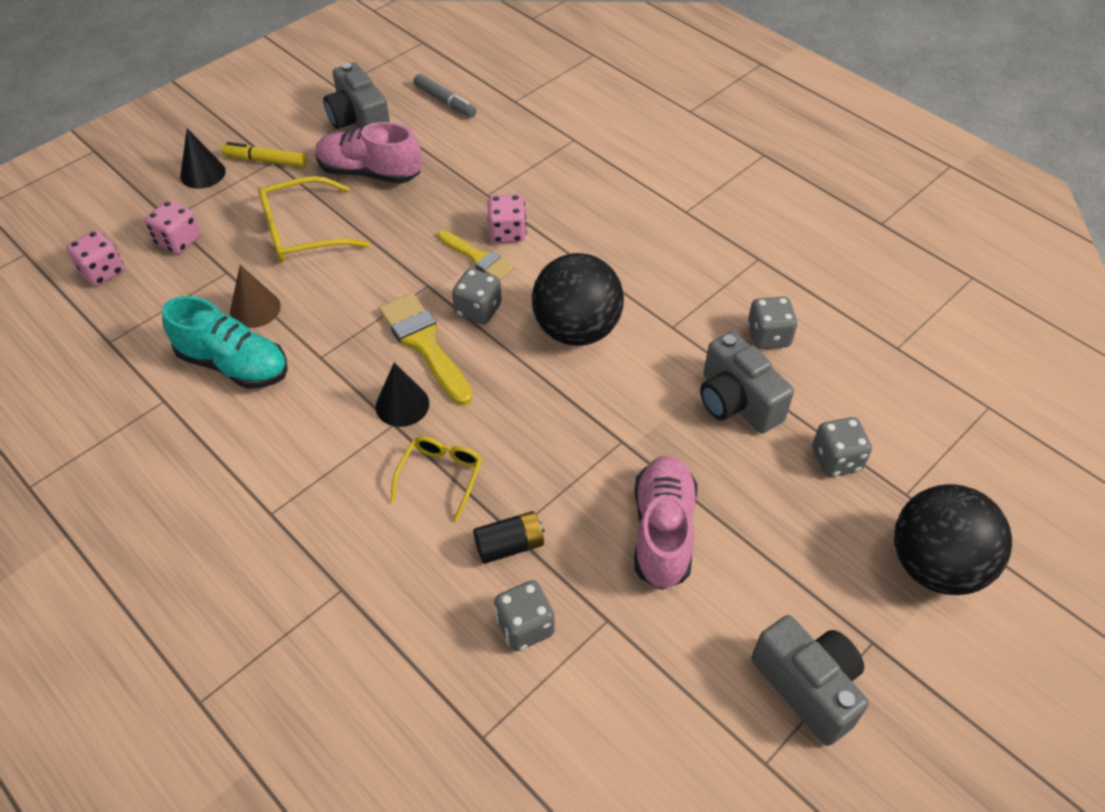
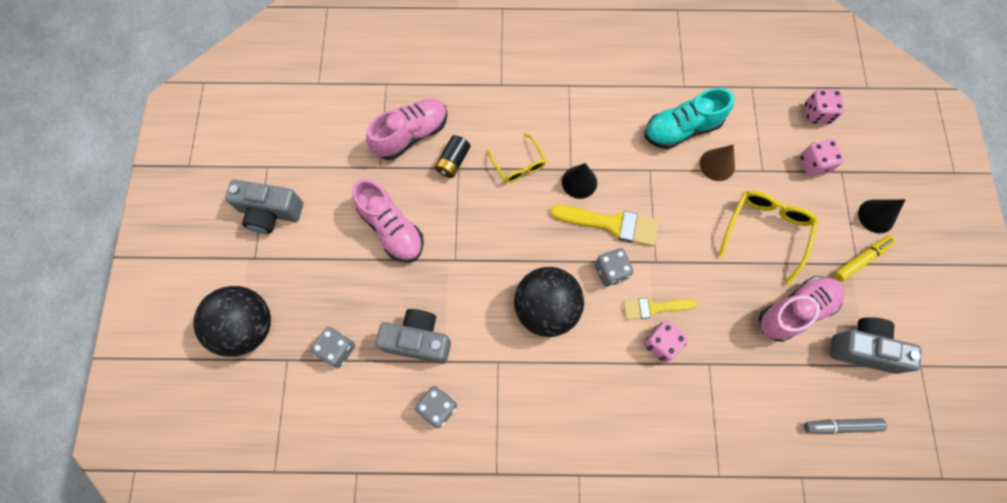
camera: 135 degrees right, 20 degrees up
grey dice [494,580,555,651] -> pink shoe [366,98,448,160]

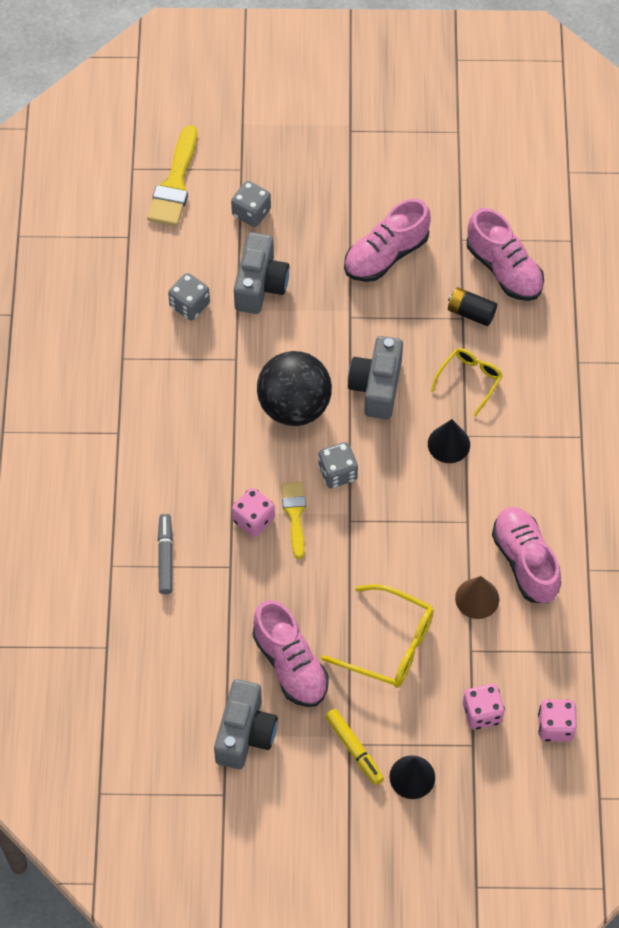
camera: 90 degrees right, 10 degrees down
black ball [193,286,271,357] -> none
grey camera [225,180,303,234] -> grey camera moved to [348,336,403,419]
yellow glasses [487,133,546,183] -> yellow glasses turned 150 degrees clockwise [431,348,503,417]
yellow brush [550,205,659,246] -> yellow brush moved to [147,125,197,226]
turquoise shoe [644,88,734,149] -> pink shoe [492,507,561,603]
grey marker [804,418,887,434] -> grey marker moved to [158,514,173,594]

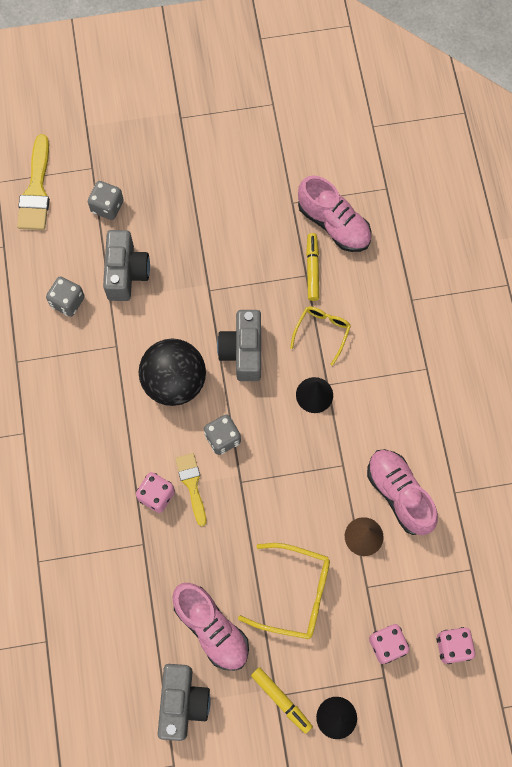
camera: 10 degrees left, 10 degrees up
grey marker [158,514,173,594] -> none
pink shoe [344,199,431,282] -> none
black battery [448,287,497,326] -> yellow marker [306,233,319,301]

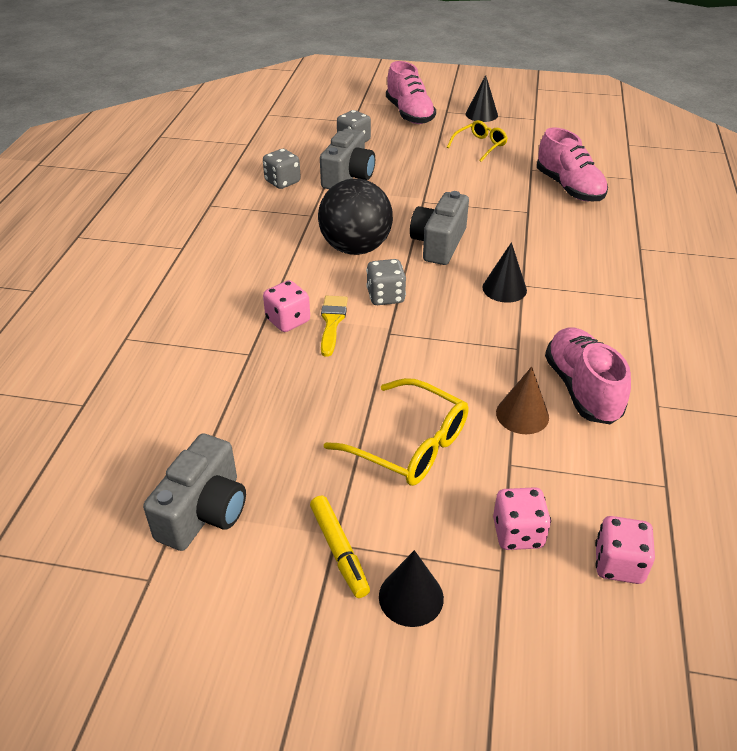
camera: 20 degrees right, 30 degrees down
yellow brush [17,134,50,230] -> none
pink shoe [172,583,249,671] -> pink shoe moved to [386,61,436,124]
yellow glasses [290,306,351,366] -> yellow glasses moved to [447,120,508,162]
yellow marker [306,233,319,301] -> none
none -> black cone [466,75,498,122]

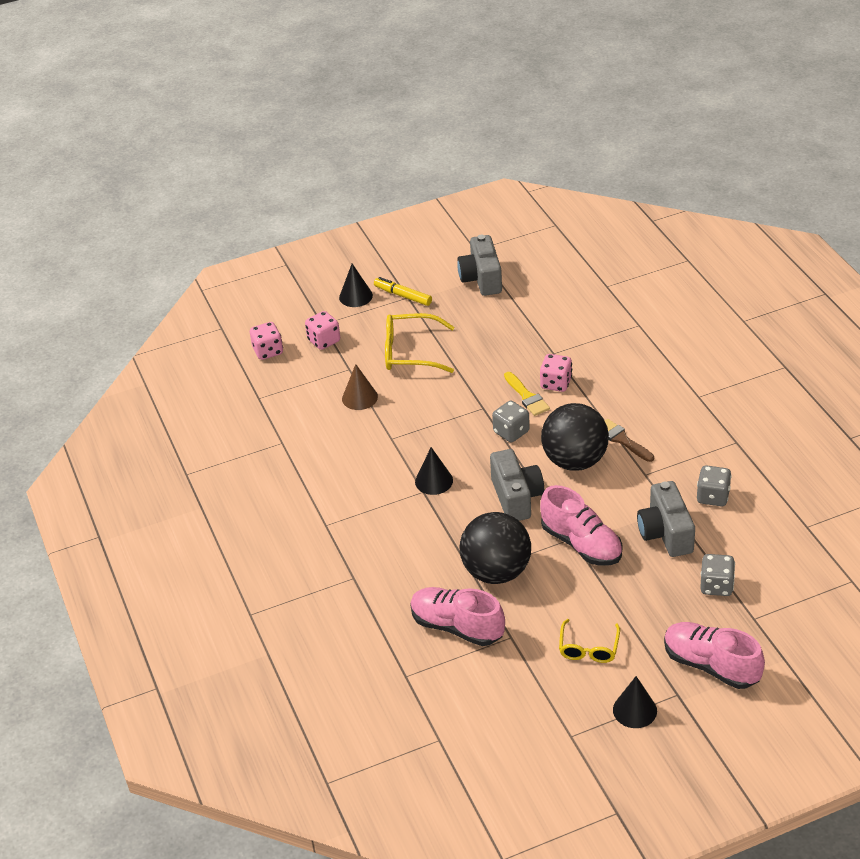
camera: 150 degrees right, 0 degrees up
pink shoe [545,327,631,424] -> pink shoe moved to [540,485,622,566]
none -> black ball [460,512,531,584]
none -> brown brush [605,419,654,462]

